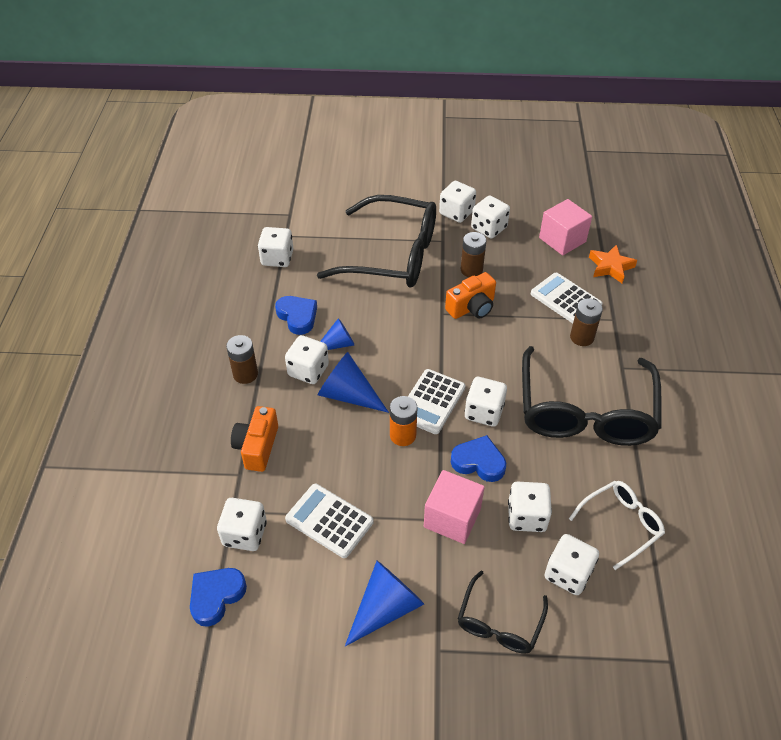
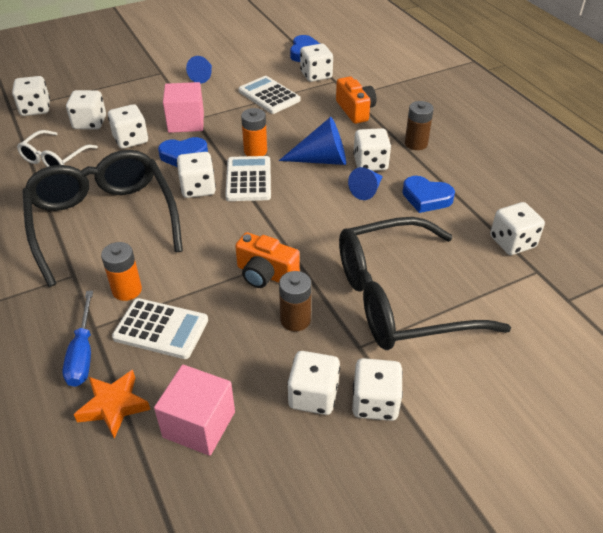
camera: 150 degrees right, 5 degrees down
white calculator [285,484,373,558] -> white calculator turned 135 degrees counterclockwise [238,76,301,114]
blue cone [345,561,424,646] -> blue cone [186,56,212,84], size x0.64
orange camera [445,272,496,319] -> orange camera turned 90 degrees counterclockwise [235,232,300,288]
black glasses [458,571,548,654] -> none
brown battery [570,299,603,346] -> orange battery [101,242,142,301]
none -> white dice [12,76,50,116]
none -> blue screwdriver [63,291,93,387]

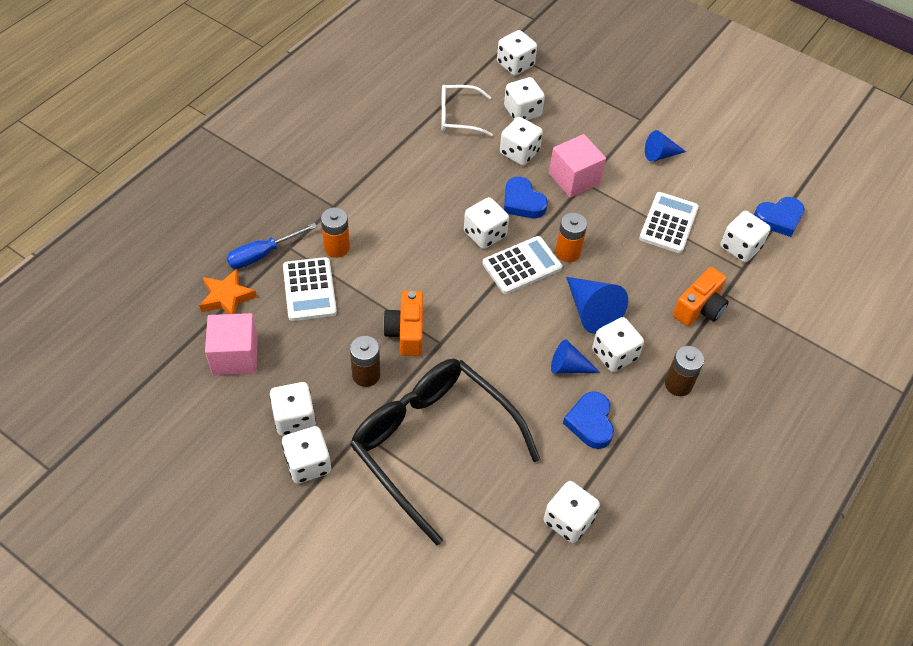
camera: 60 degrees right, 10 degrees up
black glasses [22,150,183,287] -> none

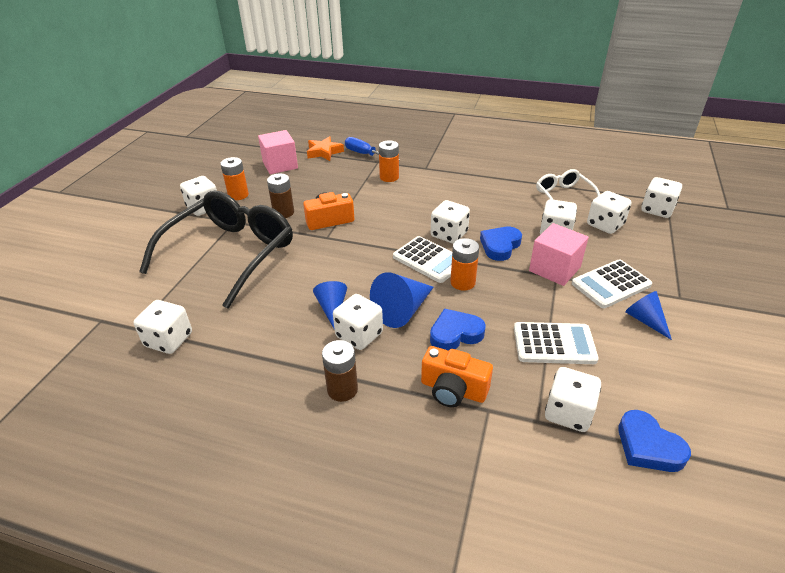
camera: 75 degrees right, 15 degrees down
white dice [270,382,316,436] -> orange battery [220,157,249,200]
white calculator [283,257,337,321] -> white calculator moved to [572,260,652,308]
blue heart [563,391,614,449] -> blue heart moved to [430,309,486,351]

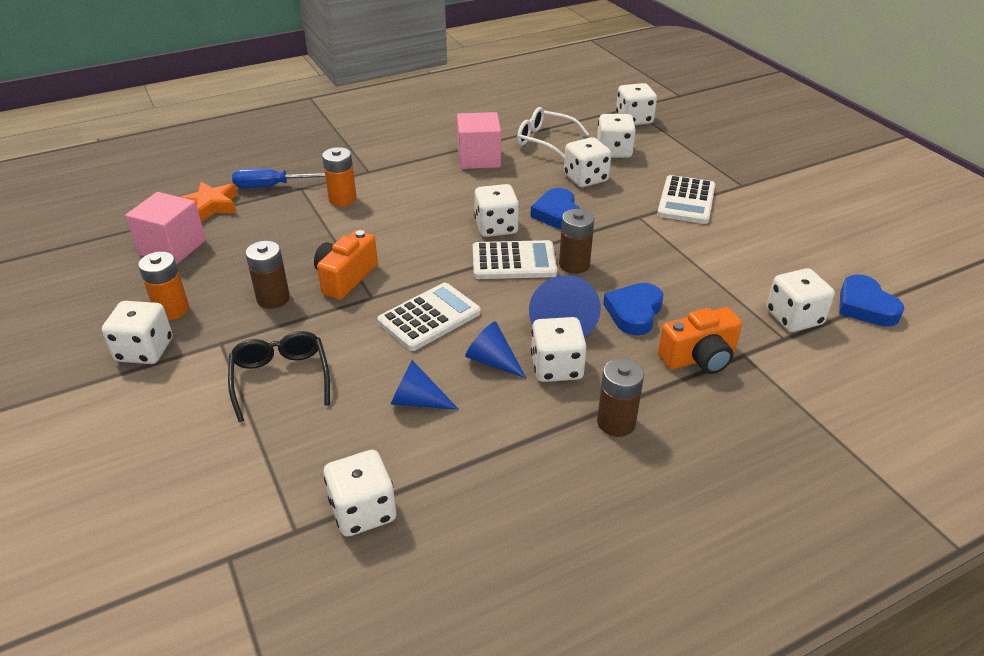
camera: 45 degrees left, 0 degrees up
black glasses [139,190,293,309] -> black glasses [228,331,330,422], size x0.50
orange battery [450,238,479,291] -> brown battery [559,209,594,274]
white calculator [514,322,599,364] -> white calculator moved to [377,283,481,351]
pink cube [529,223,589,286] -> pink cube moved to [457,112,501,169]
blue heart [618,410,691,472] -> blue heart turned 60 degrees clockwise [839,274,905,327]
blue cone [625,291,672,340] -> blue cone moved to [391,360,459,410]

